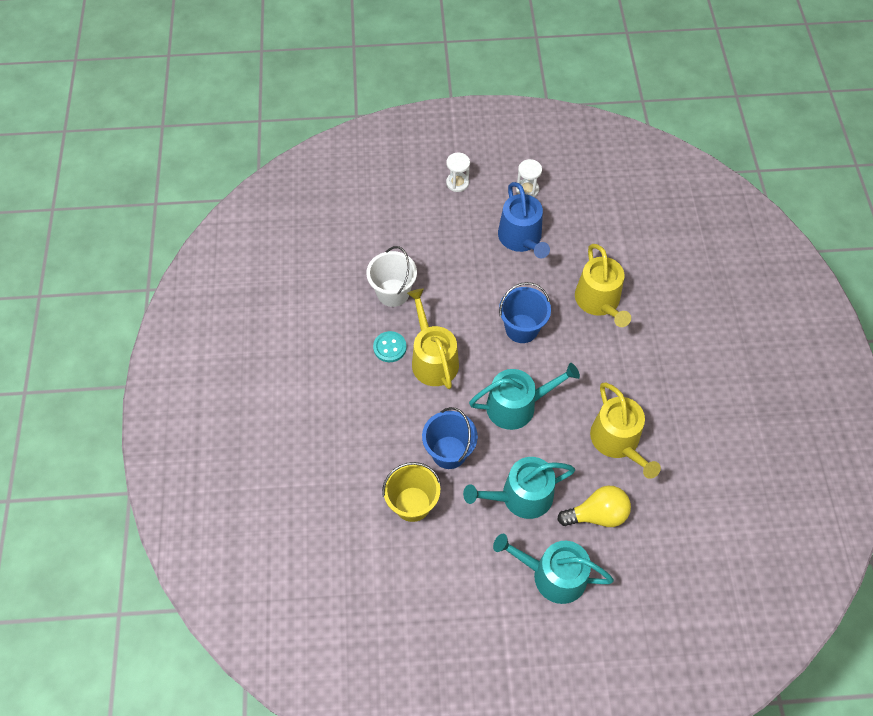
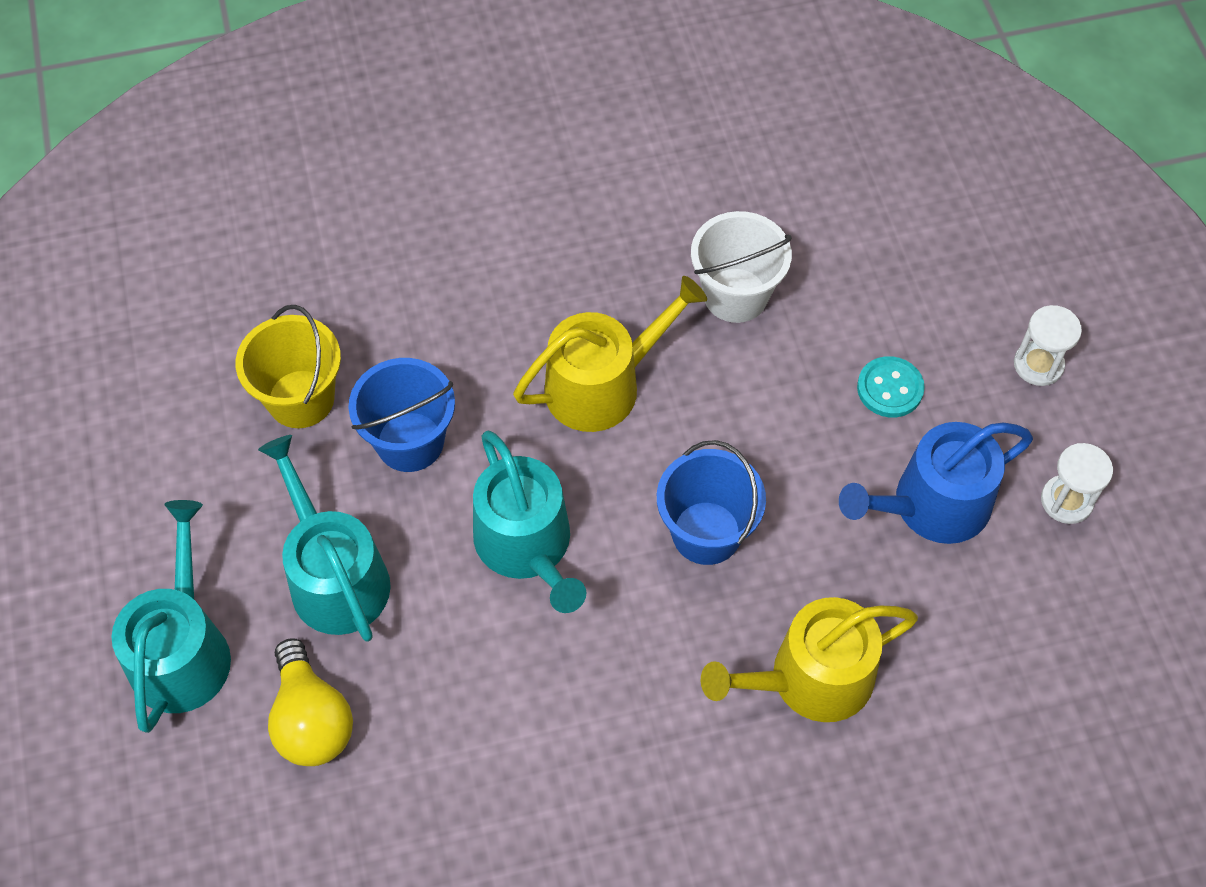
camera: 80 degrees right, 0 degrees up
turquoise button [373,331,407,362] -> turquoise button moved to [857,356,925,417]
yellow watering can [590,382,661,479] -> none

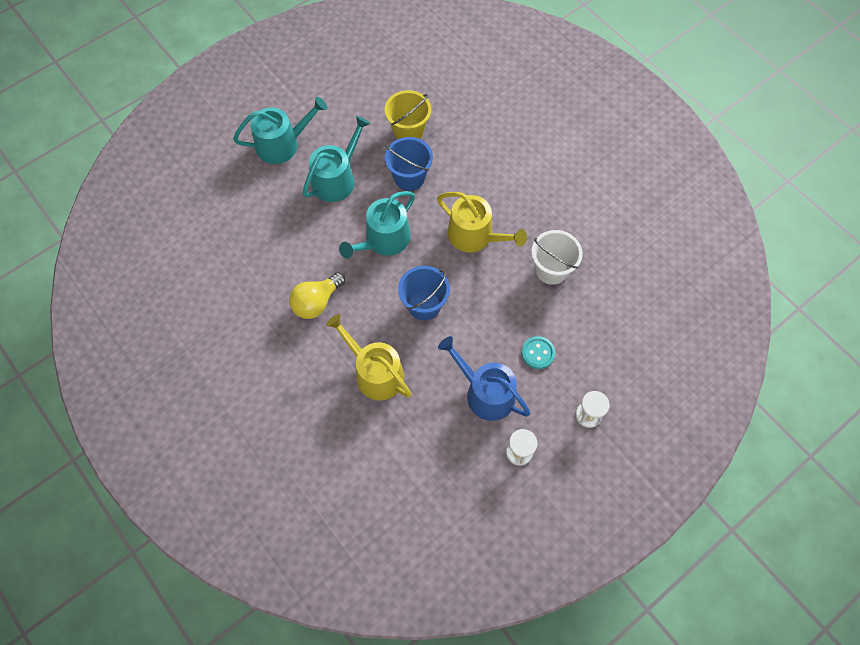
camera: 65 degrees right, 5 degrees up
yellow light bulb [268,638,353,766] -> yellow light bulb moved to [289,272,345,319]

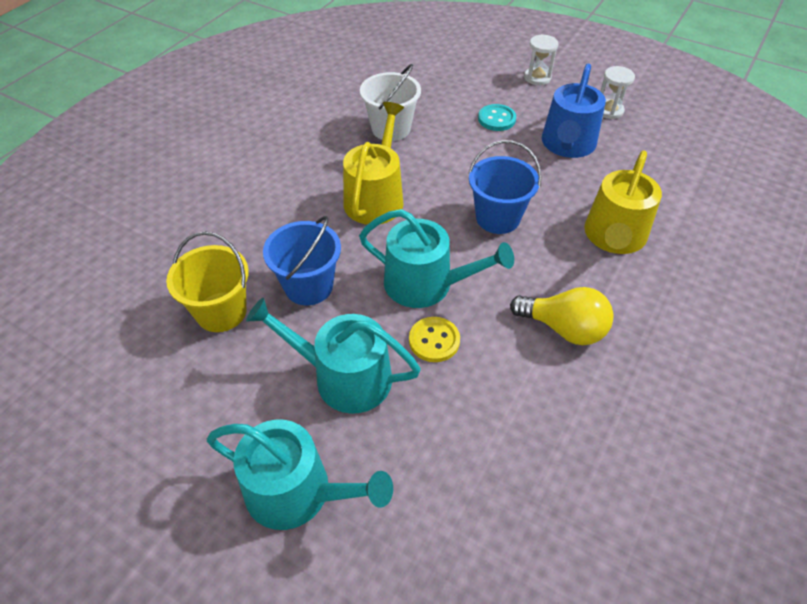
camera: 110 degrees left, 15 degrees down
turquoise watering can [233,97,327,164] -> turquoise watering can turned 150 degrees clockwise [207,419,393,530]
none -> yellow button [409,317,460,362]

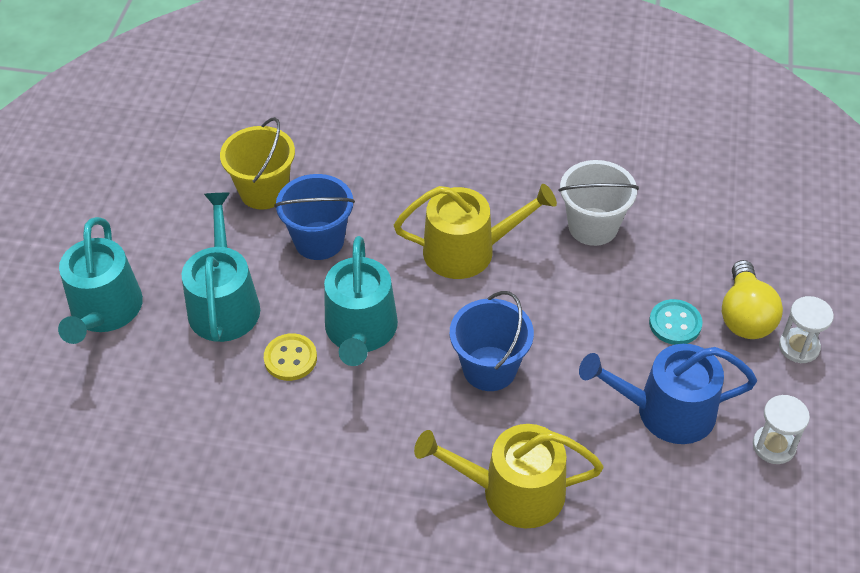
camera: 70 degrees right, 0 degrees up
yellow light bulb [510,287,614,345] -> yellow light bulb moved to [722,260,783,339]

